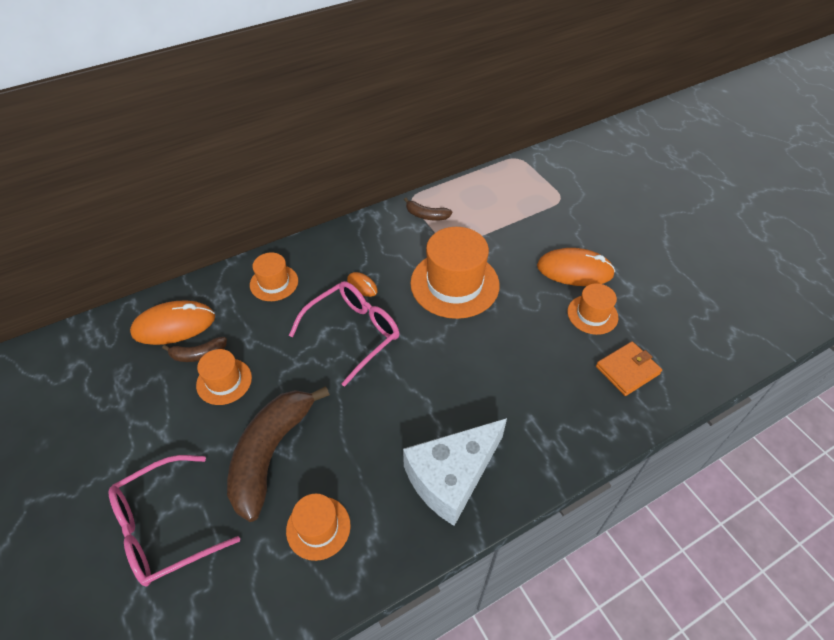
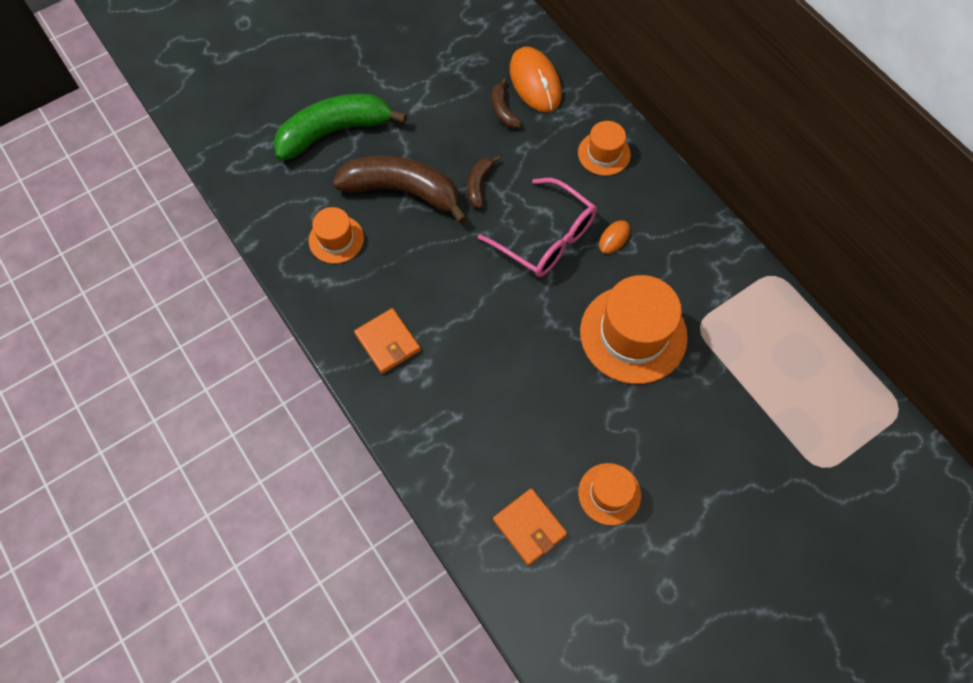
camera: 85 degrees right, 15 degrees up
pink glasses [108,455,240,587] -> green banana [274,94,407,161]
orange hat [196,349,252,405] -> none
white cheese [403,418,507,526] -> orange wallet [354,308,421,374]
brown banana [404,198,452,221] -> brown banana moved to [467,156,500,209]
orange mouse [537,248,615,286] -> none

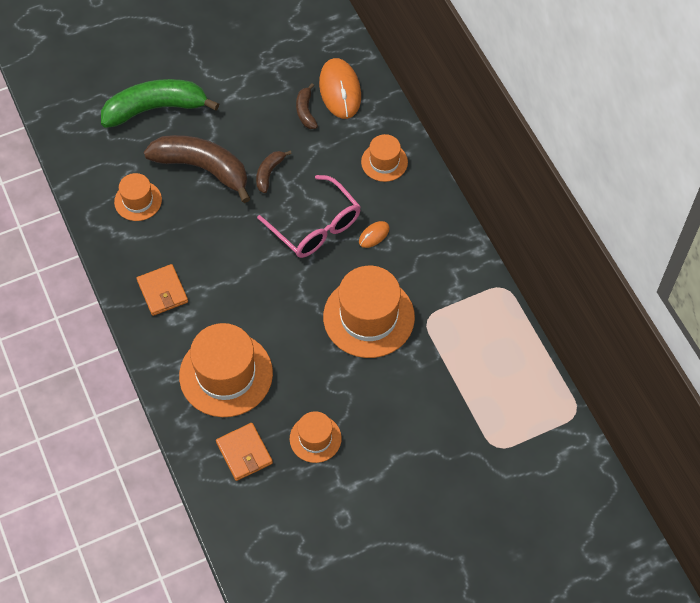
camera: 10 degrees right, 5 degrees down
none -> orange hat [179,323,273,417]

